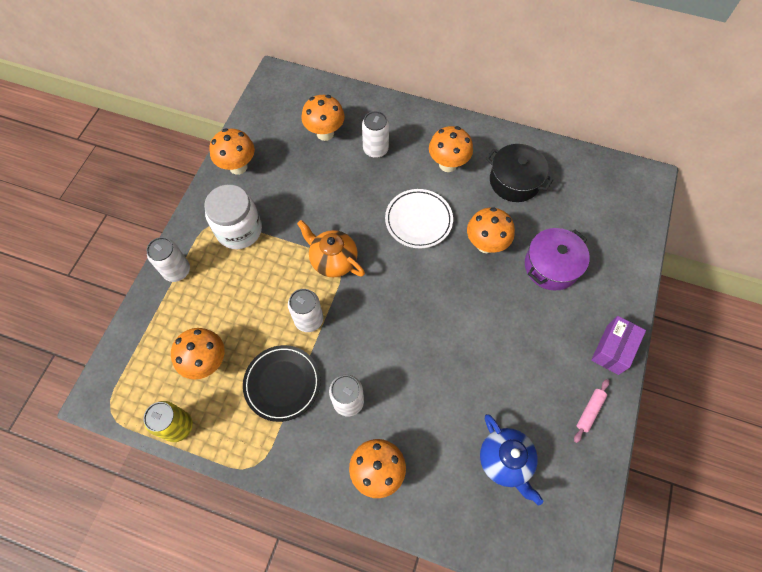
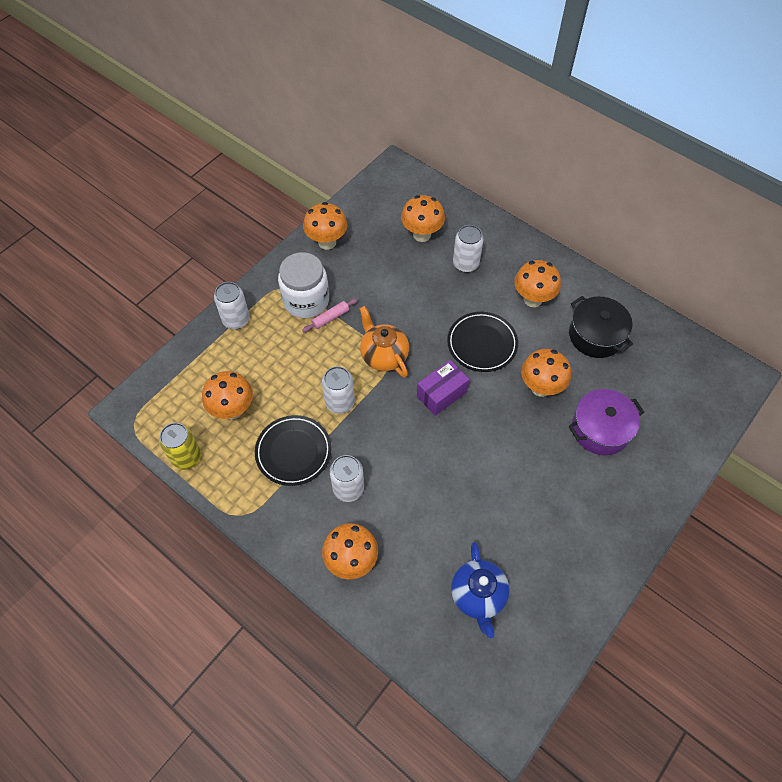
camera: 20 degrees right, 5 degrees down
white plate [385,189,453,248] -> black plate [447,312,518,372]
pink rolling pin [574,379,609,443] -> pink rolling pin moved to [302,298,358,332]
purple box [591,316,646,375] -> purple box moved to [417,360,469,416]

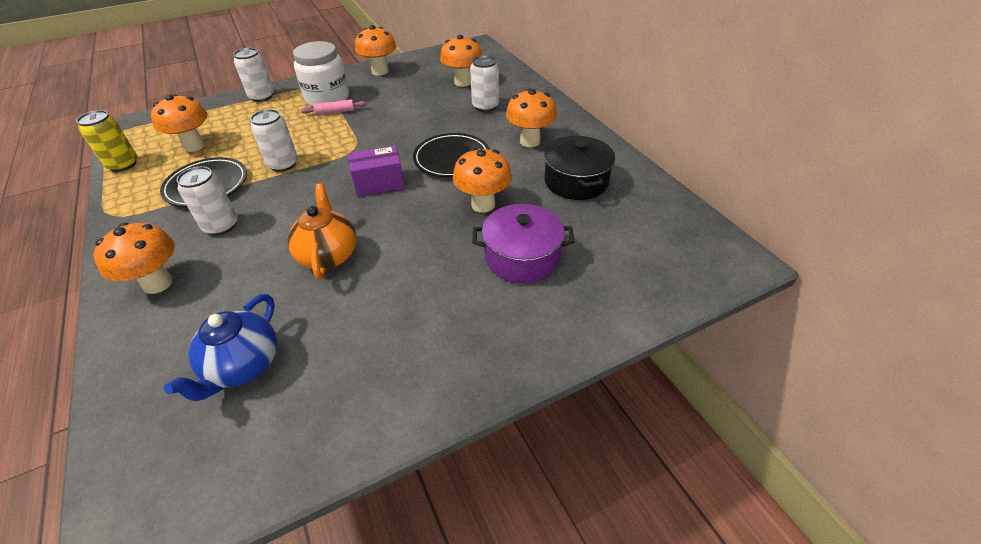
camera: 25 degrees right, 15 degrees down
orange teapot [360,306,409,377] -> orange teapot moved to [288,183,357,280]

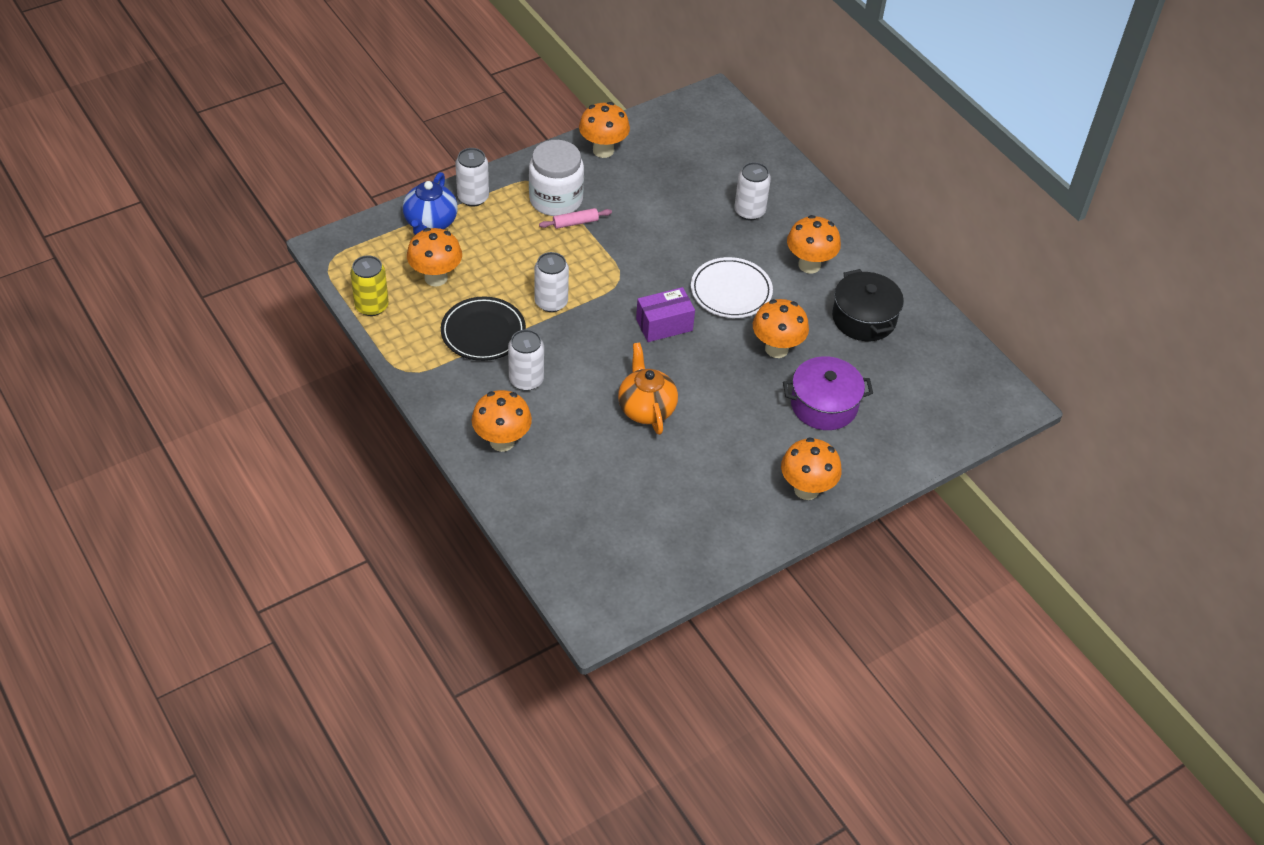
camera: 10 degrees left, 5 degrees up
blue teapot [164,294,277,401] -> blue teapot moved to [403,172,458,235]
black plate [413,133,490,178] -> white plate [691,257,773,318]
orange mushroom [440,35,482,87] -> orange mushroom moved to [781,437,842,500]

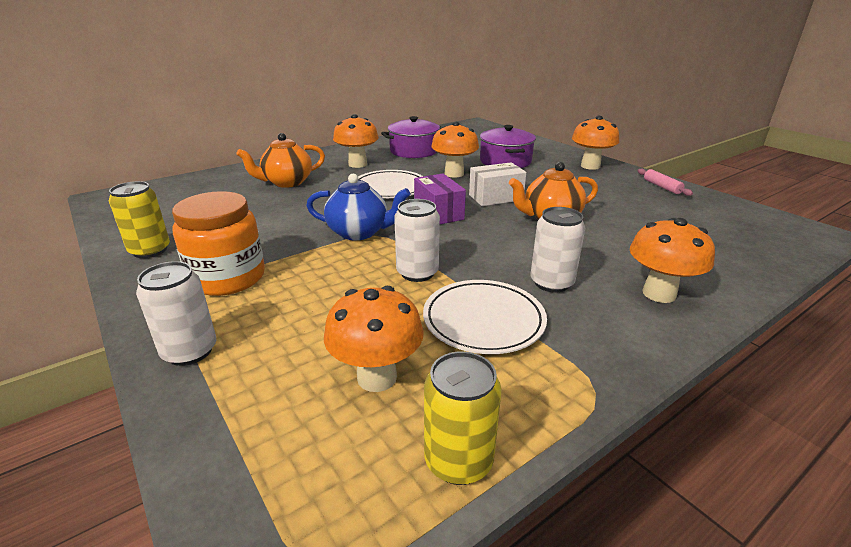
camera: 90 degrees left, 20 degrees down
blue teapot [403,172,458,235] -> blue teapot moved to [306,174,410,240]
black plate [441,296,526,361] -> white plate [423,280,547,354]
white jar [529,140,584,216] -> orange jar [172,191,265,296]
pink rolling pin [539,208,612,229] -> pink rolling pin moved to [638,168,693,196]
orange mushroom [579,102,630,158] -> yellow can [109,181,170,258]
white can [734,162,771,220] -> orange teapot [237,133,325,188]
black pot [832,269,904,341] -> purple pot [381,116,441,158]
none -> white box [469,162,527,206]

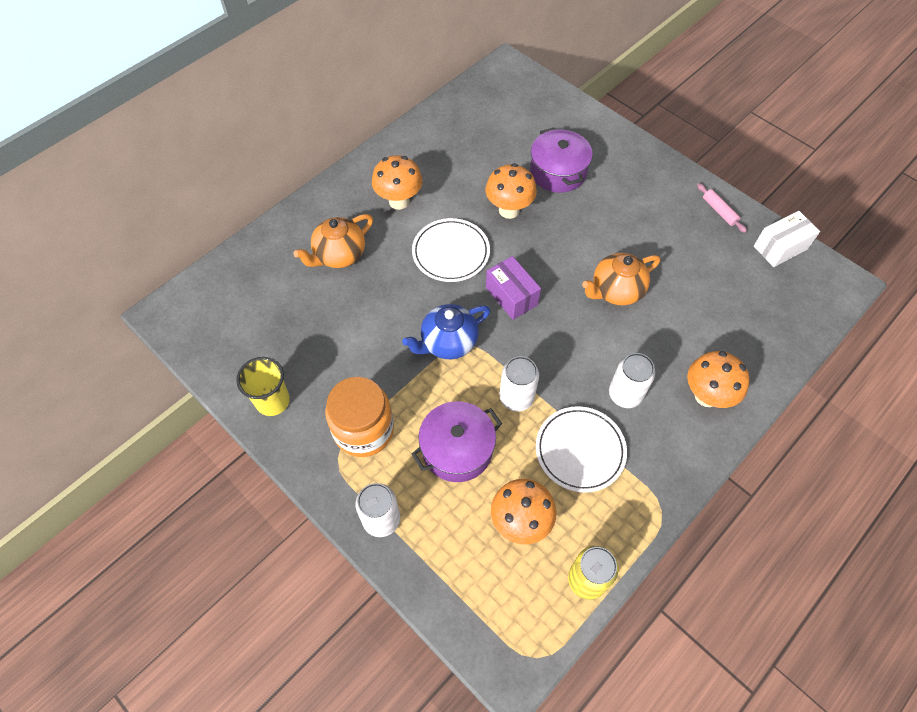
camera: 10 degrees left, 30 degrees up
yellow can [109,181,170,258] -> yellow cup [236,357,290,416]
blue teapot [306,174,410,240] -> blue teapot turned 150 degrees clockwise [402,304,490,359]
purple pot [381,116,441,158] -> purple pot moved to [412,401,502,482]
white box [469,162,527,206] -> white box moved to [754,211,820,267]
orange mushroom [572,116,619,170] -> none

